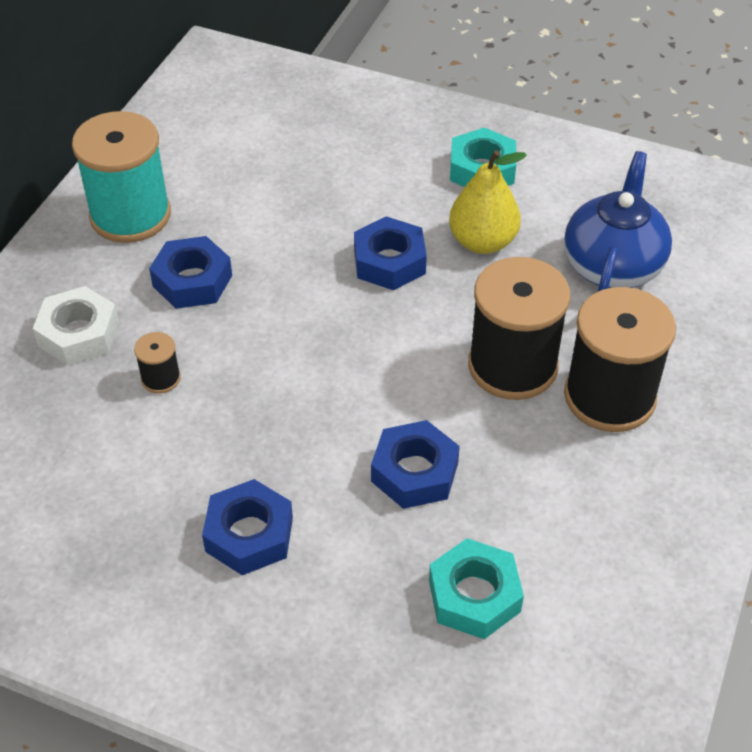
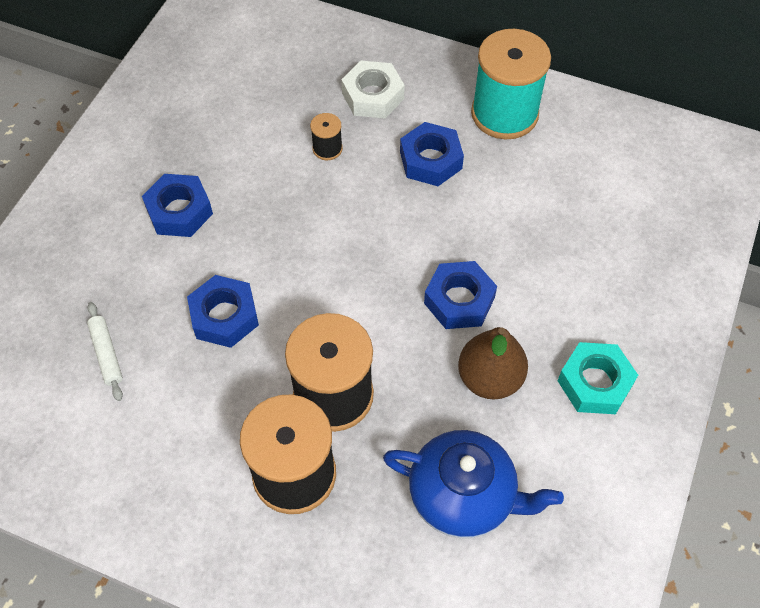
camera: 90 degrees right, 10 degrees up
turquoise nut [429,538,524,639] -> white rolling pin [87,302,123,401]
yellow pear [449,150,527,254] -> brown pear [458,327,528,399]

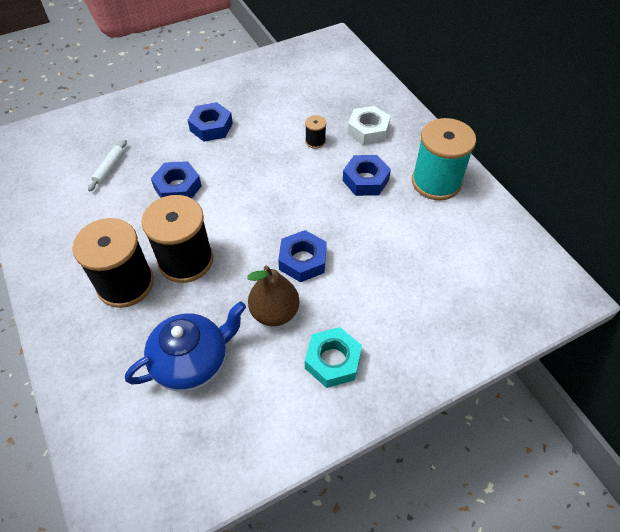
camera: 40 degrees right, 5 degrees down
blue teapot [383,430,564,538] -> blue teapot turned 90 degrees counterclockwise [125,301,246,392]

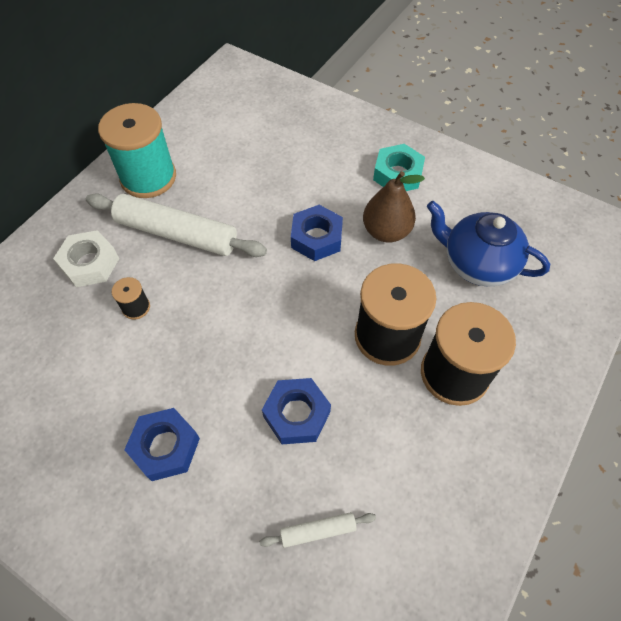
camera: 120 degrees left, 5 degrees up
blue nut [343,155,391,196] -> white rolling pin [86,193,267,257]

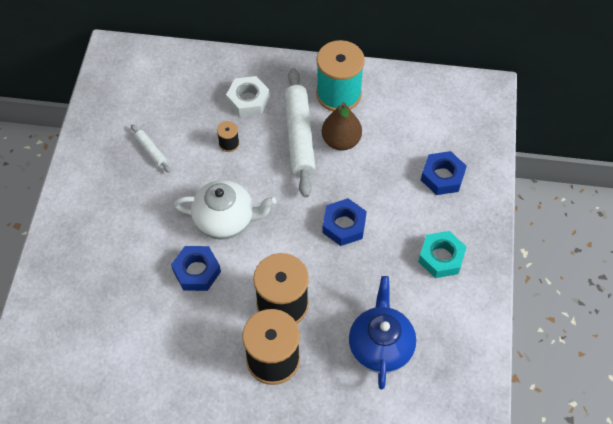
camera: 65 degrees right, 0 degrees up
blue nut [124,408,200,481] -> blue nut moved to [421,151,467,195]
white rolling pin [259,512,376,548] -> white rolling pin moved to [131,124,171,173]
brown pear [363,171,425,243] -> brown pear moved to [322,102,362,151]
none -> white teapot [174,180,276,240]

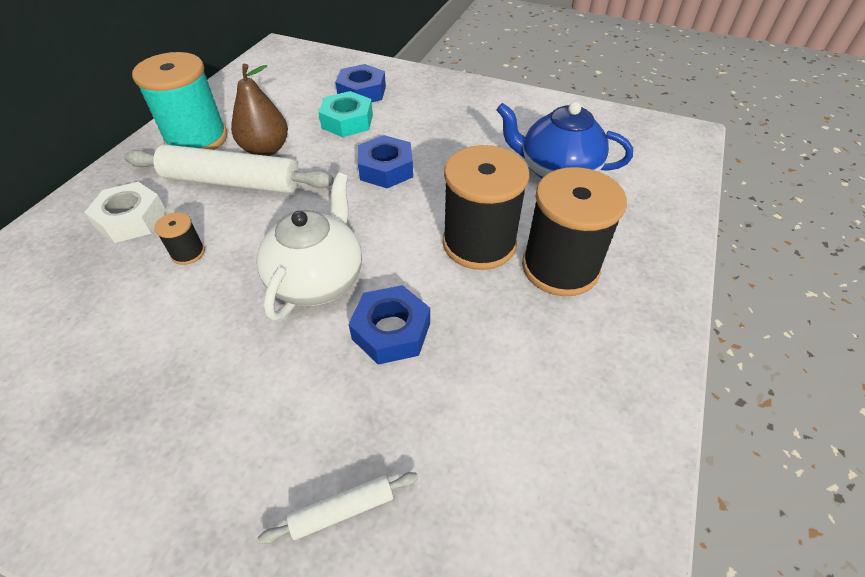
camera: 75 degrees left, 10 degrees down
white rolling pin [131,124,171,173] -> white rolling pin moved to [258,472,418,544]
turquoise nut [418,231,466,278] -> turquoise nut moved to [318,91,373,137]

